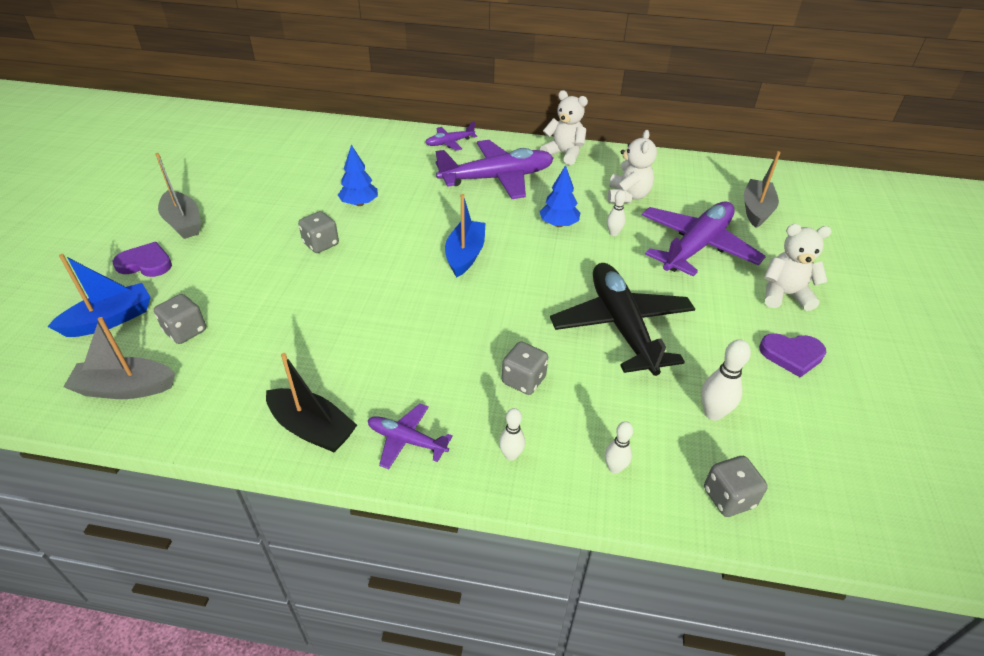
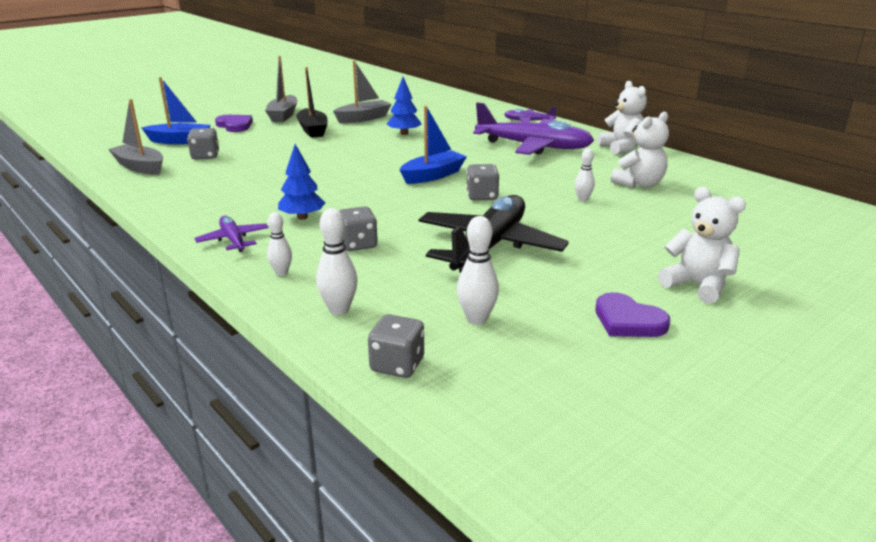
camera: 40 degrees right, 15 degrees down
black boat [266,353,357,452] -> black boat moved to [296,67,328,138]
grey dice [298,211,339,253] -> grey dice moved to [466,164,499,200]
blue tree [540,165,580,227] -> blue tree moved to [278,144,325,220]
white bowling pin [605,421,633,474] -> white bowling pin [316,208,358,315], size x1.53
purple plane [642,201,766,276] -> none
grey boat [744,151,781,228] -> grey boat moved to [333,61,392,123]

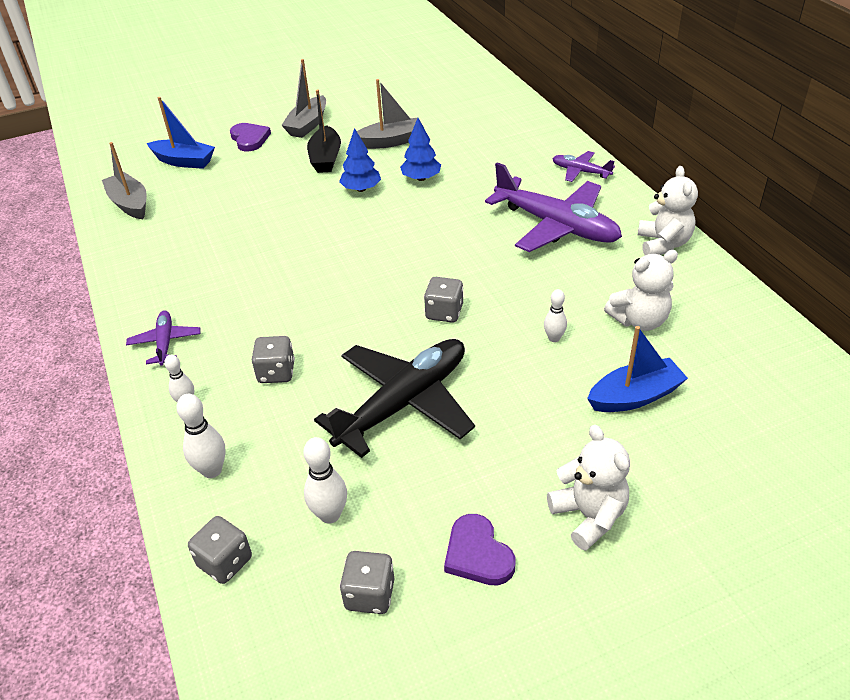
camera: 20 degrees right, 15 degrees up
grey dice [187,128,219,160] -> grey dice moved to [340,551,394,614]
blue tree [278,144,325,220] -> blue tree moved to [339,128,381,192]
blue boat [400,106,467,184] -> blue boat moved to [587,326,688,412]

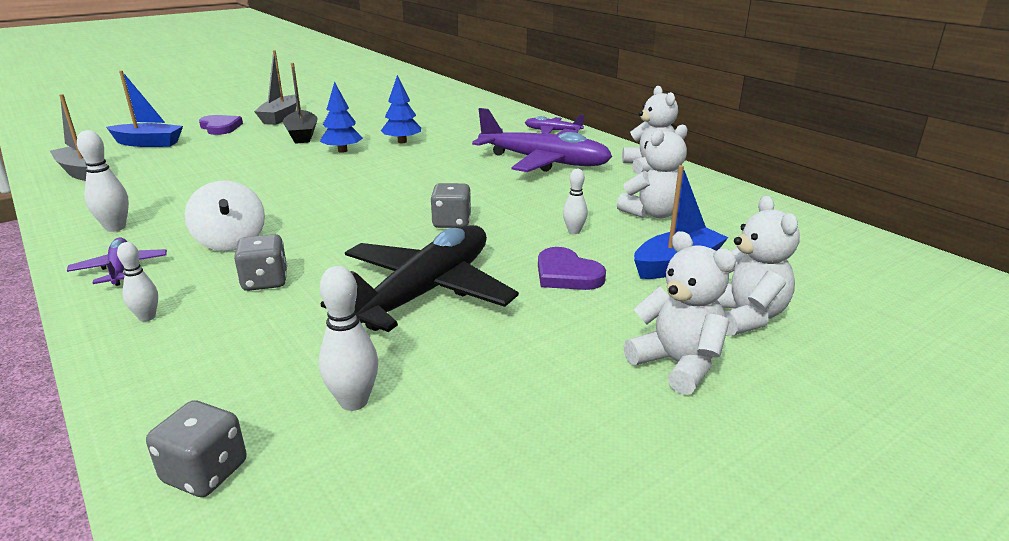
camera: 15 degrees left, 15 degrees down
white bowling pin [177,394,226,478] -> white bowling pin moved to [77,130,129,232]
grey dice [340,551,394,614] -> none
grey boat [357,79,424,149] -> none
purple heart [444,514,516,586] -> purple heart moved to [538,247,606,290]
none -> white spinning top [185,180,265,251]
none -> white teddy bear [718,196,800,336]

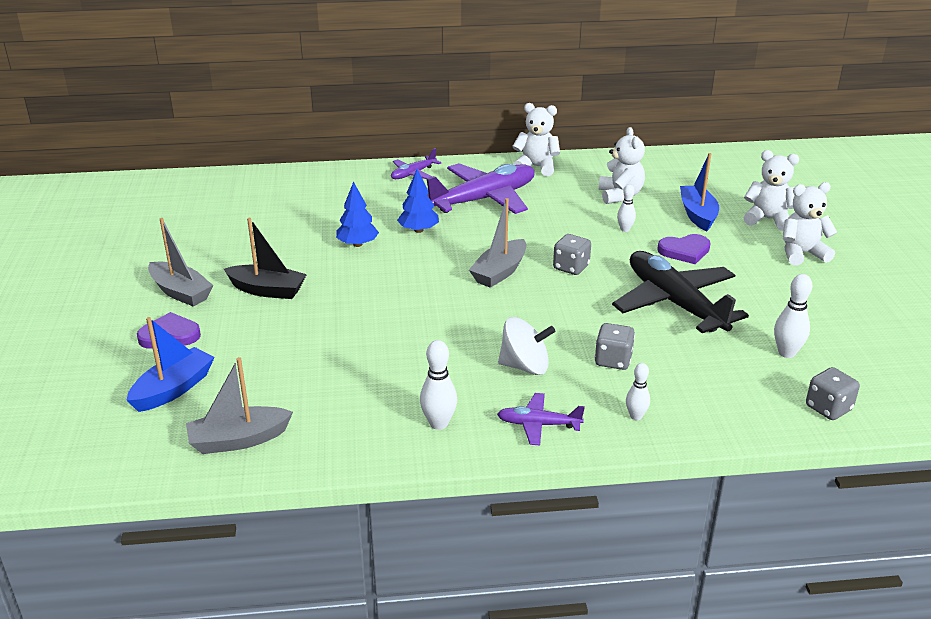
camera: 60 degrees left, 5 degrees up
blue tree [320,82,363,153] -> blue tree moved to [397,169,439,233]
none -> grey boat [469,198,527,288]

